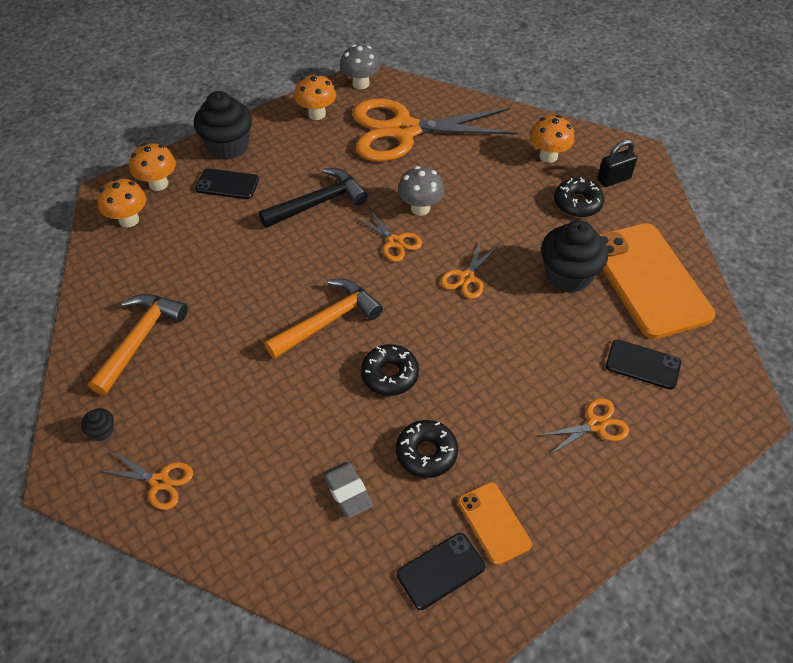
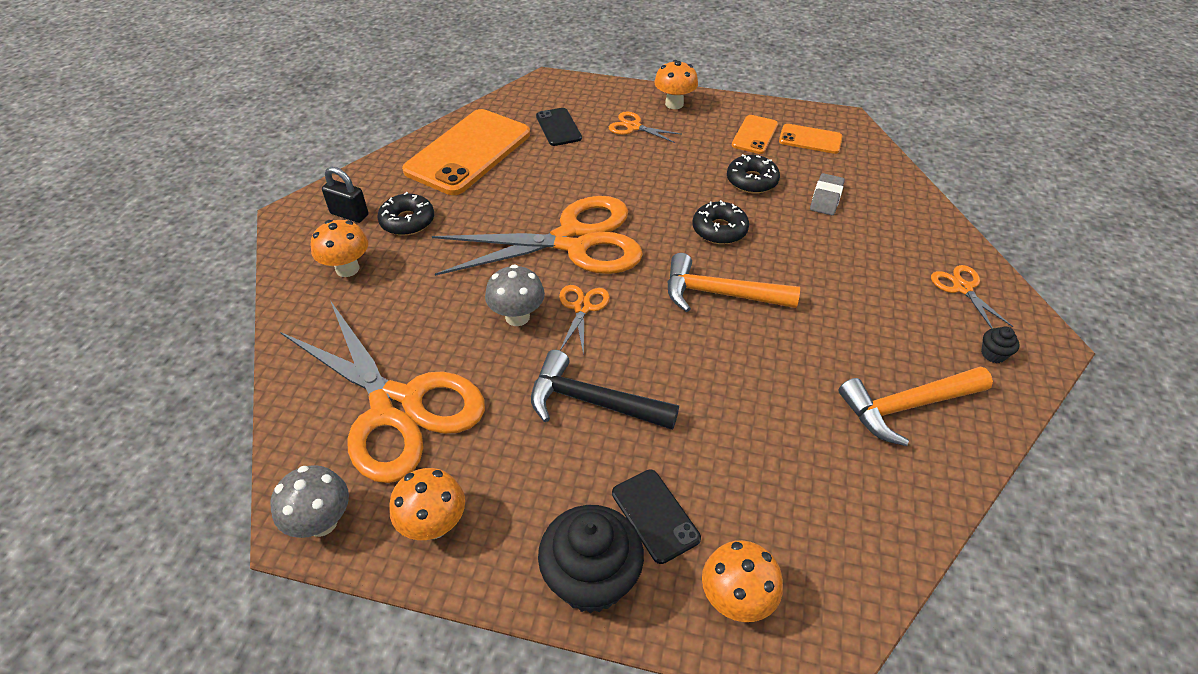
camera: 130 degrees left, 5 degrees down
orange mushroom [97,178,146,227] -> orange mushroom moved to [654,60,698,109]
black phone [397,533,485,610] -> orange phone [779,124,842,154]
orange scissors [440,240,498,299] -> orange scissors [432,196,643,276], size x2.44
black cupcake [541,220,608,293] -> none

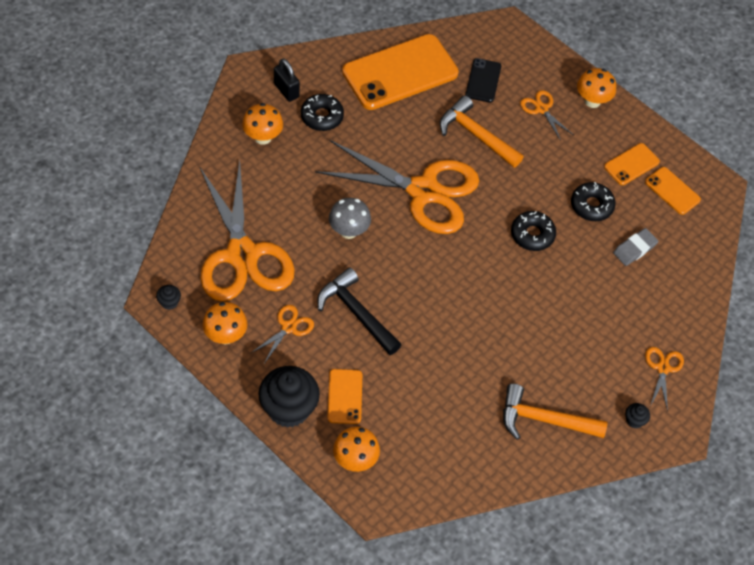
camera: 25 degrees right, 10 degrees up
grey mushroom [270,465,349,538] -> black cupcake [156,285,181,310]
orange scissors [559,285,610,355] -> orange scissors moved to [251,305,314,364]
black phone [612,469,701,564] -> orange phone [327,369,362,424]
orange hammer [667,253,800,312] -> orange hammer moved to [440,95,524,168]

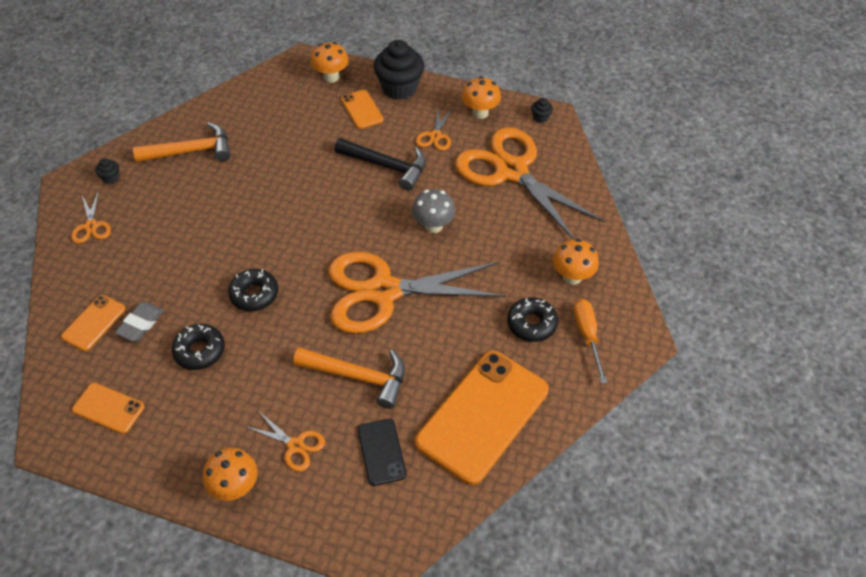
camera: 160 degrees right, 5 degrees down
black padlock [274,59,300,102] -> orange screwdriver [574,299,608,384]
orange phone [604,143,660,185] -> orange phone moved to [61,295,126,351]

